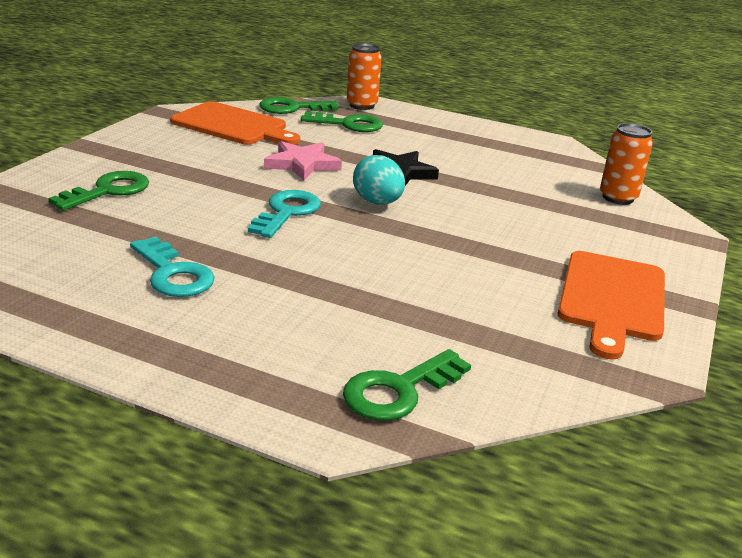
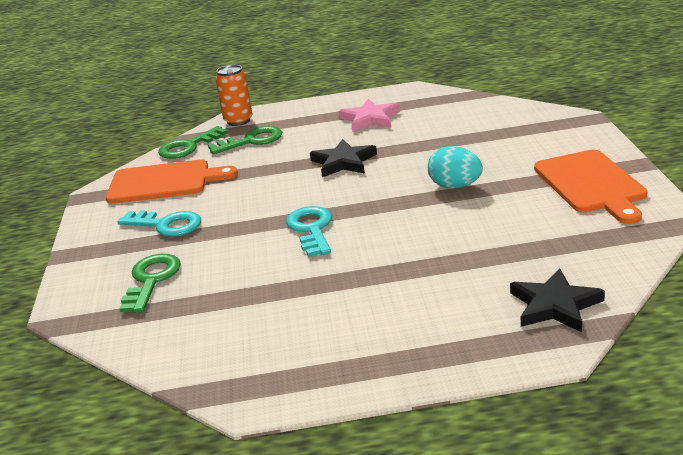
camera: 25 degrees left, 0 degrees up
turquoise key [130,236,215,297] -> turquoise key moved to [118,210,201,237]
pink star [264,141,342,181] -> pink star moved to [339,99,400,132]
green key [343,349,471,421] -> black star [510,268,605,332]
turquoise egg [353,155,405,205] -> turquoise egg moved to [428,146,483,189]
orange can [600,123,653,205] -> none

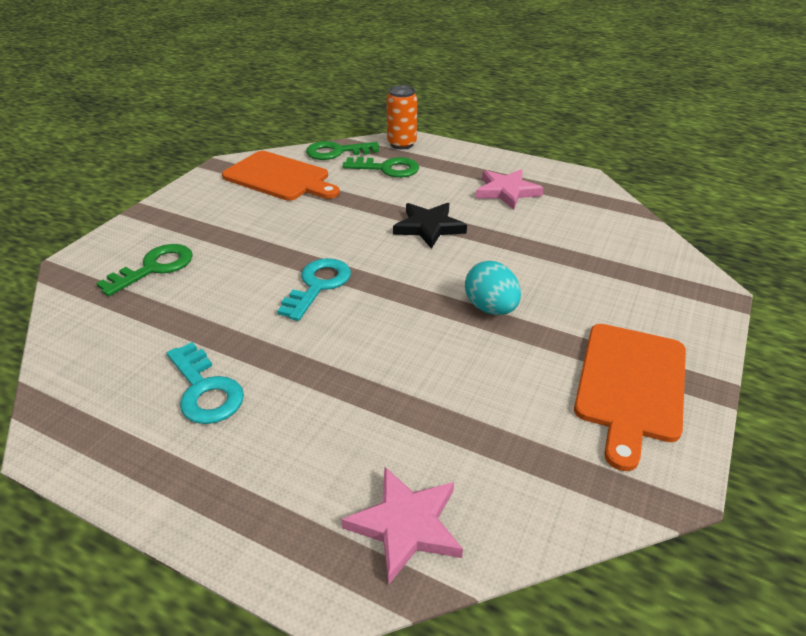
camera: 30 degrees right, 10 degrees up
turquoise key [118,210,201,237] -> turquoise key moved to [167,342,244,424]
black star [510,268,605,332] -> pink star [341,467,463,585]

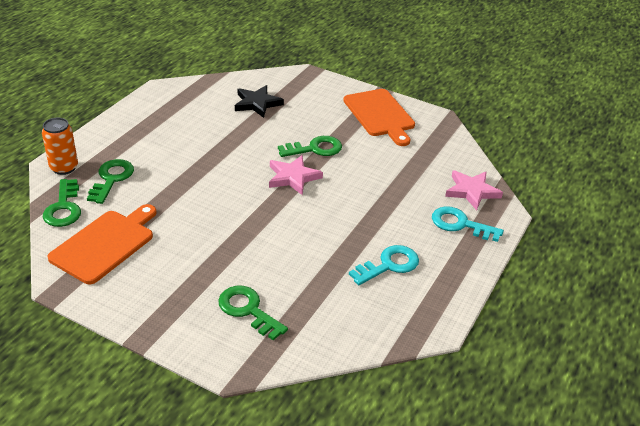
camera: 90 degrees left, 0 degrees up
turquoise key [277,258,351,321] -> turquoise key moved to [432,206,504,242]
black star [393,203,467,249] -> black star moved to [235,85,284,118]
turquoise egg [465,261,521,315] -> green key [278,136,342,157]
pink star [476,169,544,210] -> pink star moved to [269,155,323,195]
orange cutting board [574,324,686,471] -> orange cutting board turned 45 degrees clockwise [343,89,415,146]

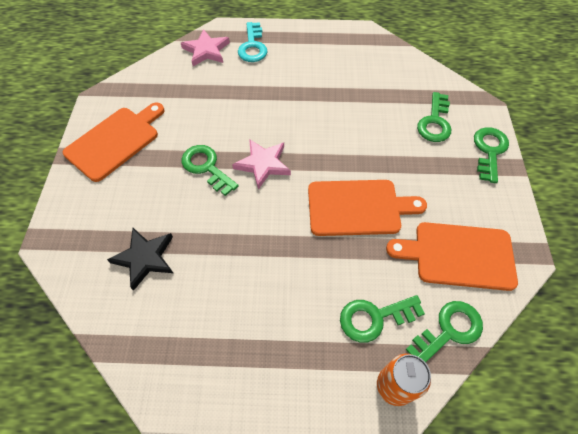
camera: 115 degrees left, 20 degrees up
turquoise key [349,245,419,285] -> none
none -> orange cutting board [308,180,427,236]
none -> green key [474,127,509,183]

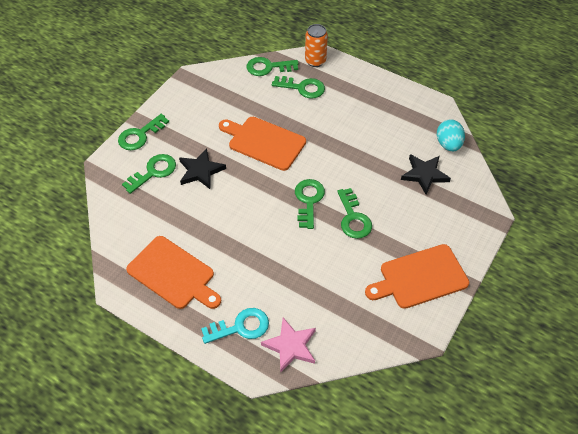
camera: 150 degrees left, 5 degrees down
pink star [232,139,291,189] -> green key [295,179,325,229]
turquoise key [238,22,267,62] -> turquoise key turned 45 degrees clockwise [201,308,269,344]
orange cutting board [386,222,518,291] -> orange cutting board moved to [126,236,221,309]
none -> black star [179,148,226,189]
none -> turquoise egg [437,119,465,151]

